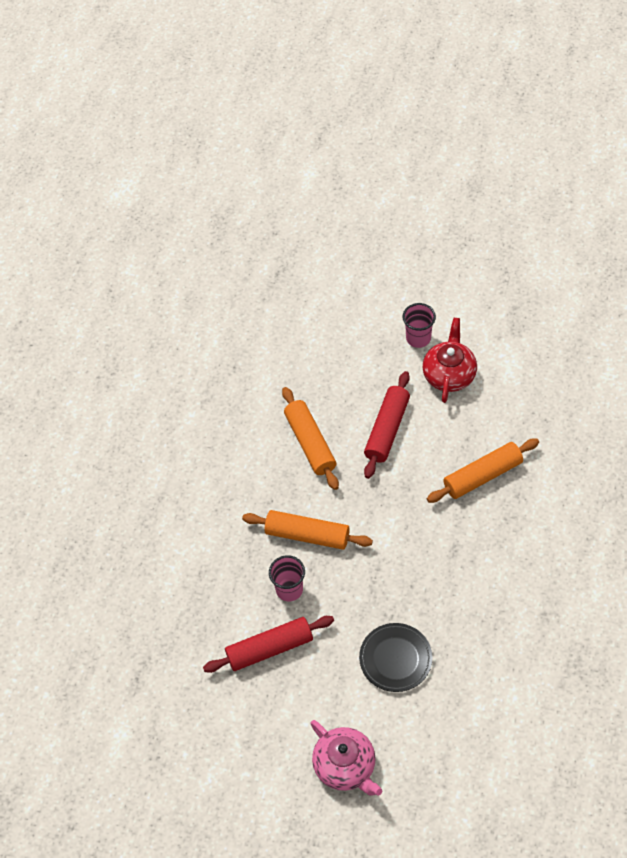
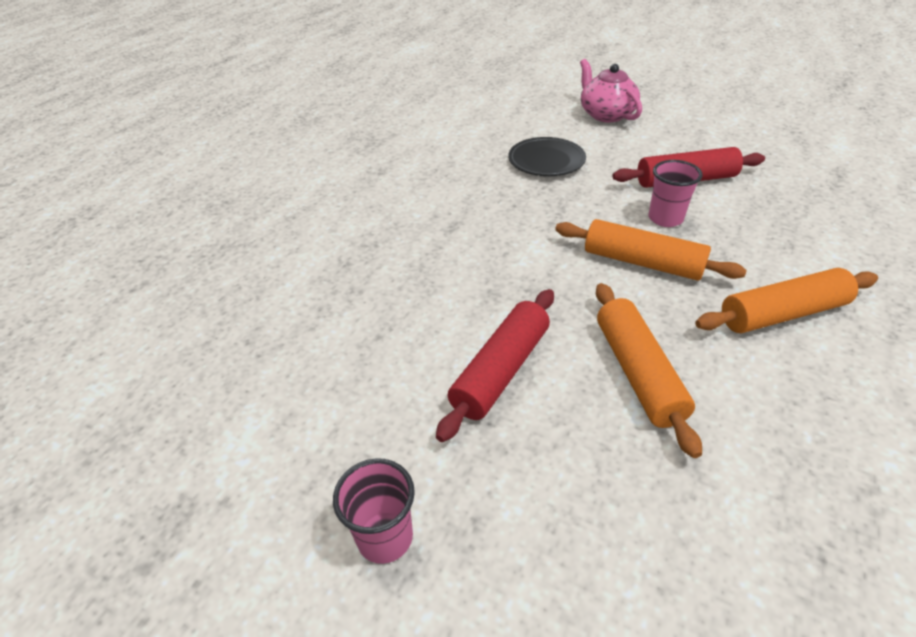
camera: 170 degrees left, 15 degrees down
red teapot [423,318,477,403] -> none
orange rolling pin [427,438,539,503] -> orange rolling pin moved to [695,268,878,333]

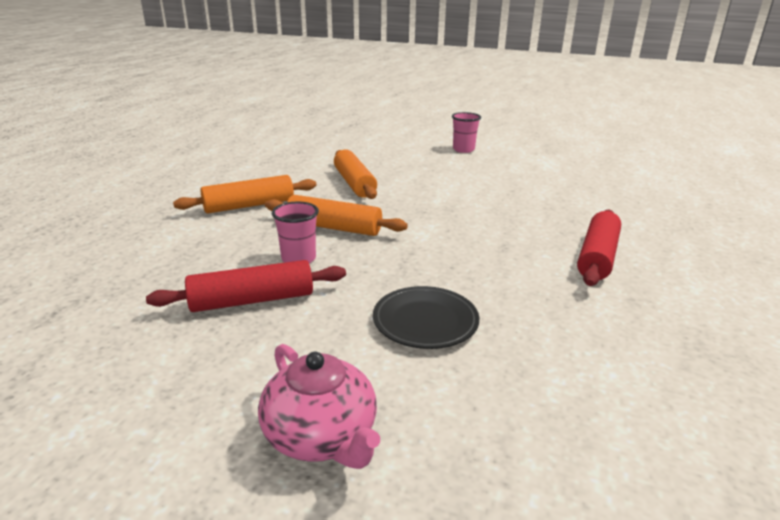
camera: 170 degrees right, 15 degrees down
red rolling pin [436,289,554,442] -> red rolling pin moved to [577,210,621,286]

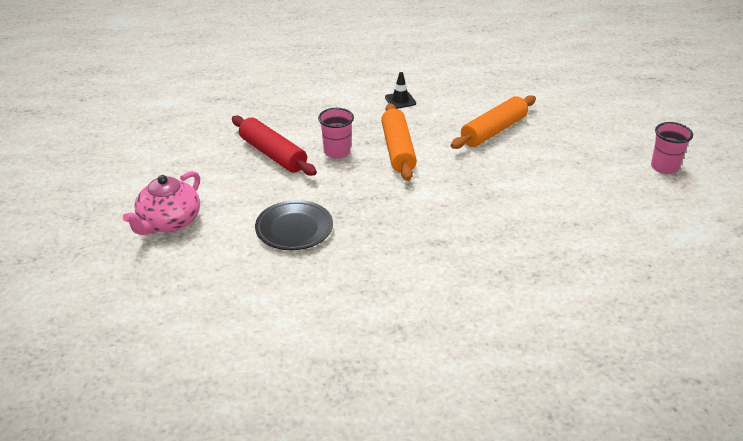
camera: 65 degrees right, 10 degrees up
orange rolling pin [173,175,316,213] -> black traffic cone [385,72,416,109]
red rolling pin [577,210,621,286] -> none

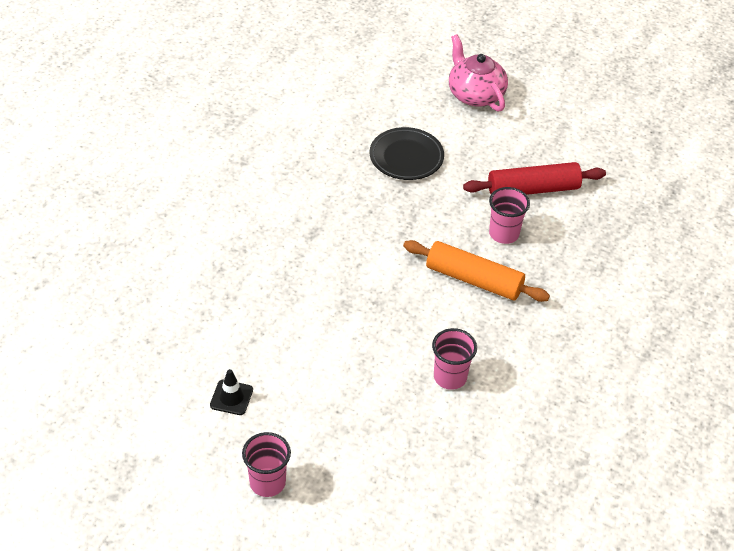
camera: 120 degrees right, 10 degrees up
black traffic cone [385,72,416,109] -> black traffic cone moved to [210,369,253,415]
orange rolling pin [451,95,536,149] -> pink cup [432,328,477,390]

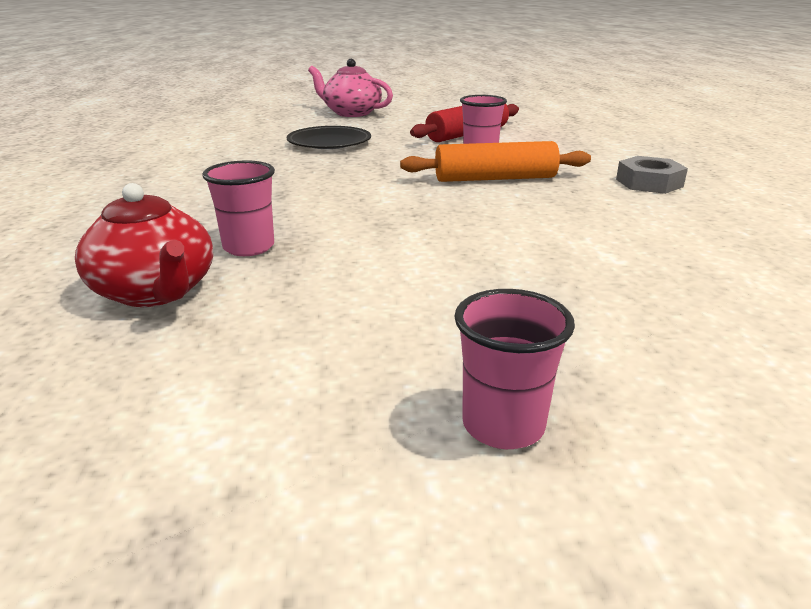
camera: 30 degrees left, 20 degrees down
black traffic cone [210,369,253,415] -> none
pink cup [432,328,477,390] -> pink cup moved to [202,160,275,256]
none -> red teapot [75,183,213,307]
none -> grey nut [616,156,688,194]

